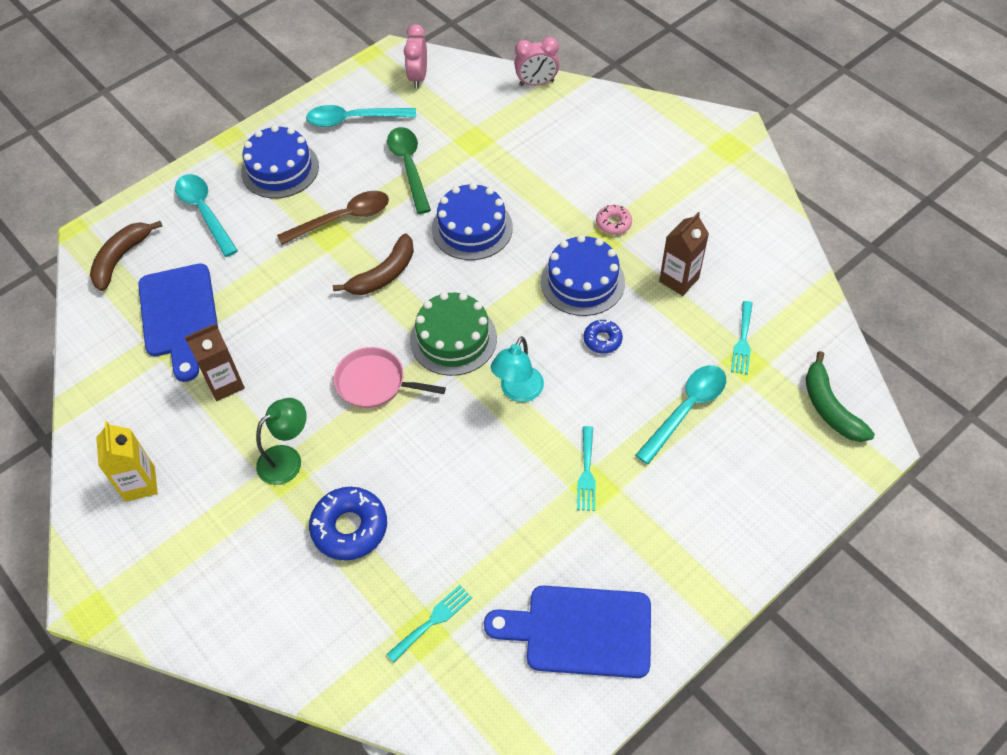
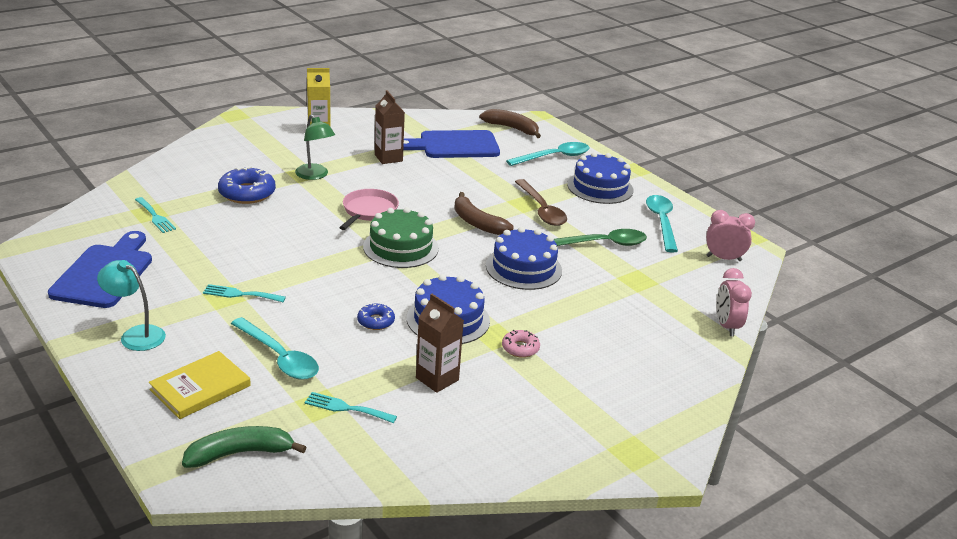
camera: 90 degrees right, 25 degrees down
turquoise lamp [491,336,544,402] -> turquoise lamp moved to [97,260,166,351]
none -> yellow book [149,351,251,419]

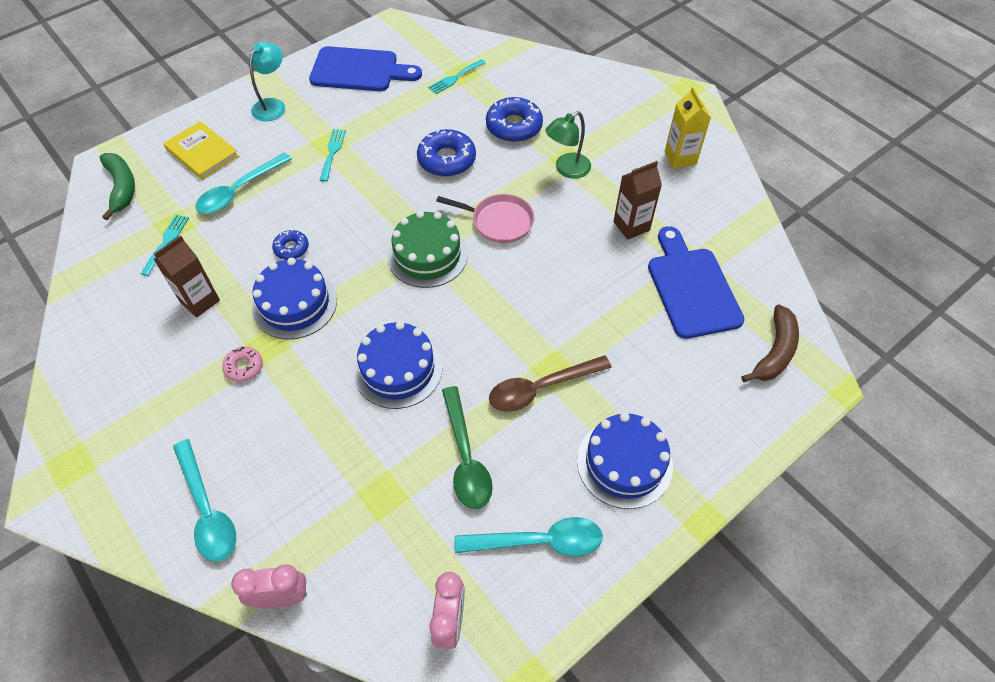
camera: 90 degrees right, 25 degrees up
brown banana [454,192,514,235] -> none
turquoise spoon [506,142,589,166] -> turquoise spoon moved to [173,439,236,562]
none -> blue donut [417,129,476,177]

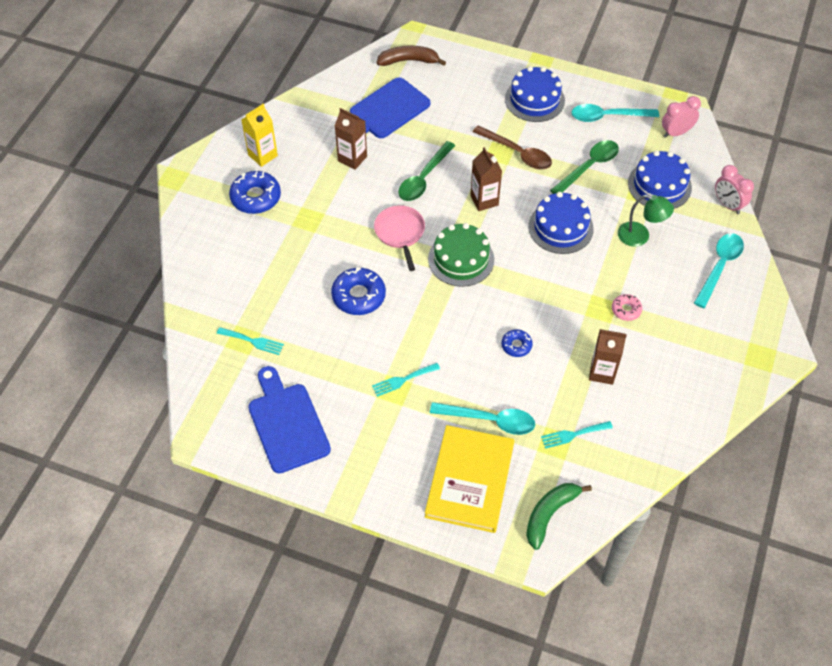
camera: 120 degrees left, 0 degrees up
yellow book [163,121,239,180] -> yellow book [425,425,514,533], size x1.54
turquoise lamp [249,42,285,121] -> none
blue cake [252,258,337,340] -> blue cake moved to [628,150,692,209]
turquoise spoon [455,517,603,556] -> turquoise spoon turned 60 degrees counterclockwise [571,104,659,122]
blue donut [486,97,543,142] -> blue donut moved to [229,171,281,214]
green lamp [546,111,591,179] -> green lamp moved to [618,195,674,247]
none -> green spoon [398,141,455,201]
none -> brown carton [470,147,502,211]

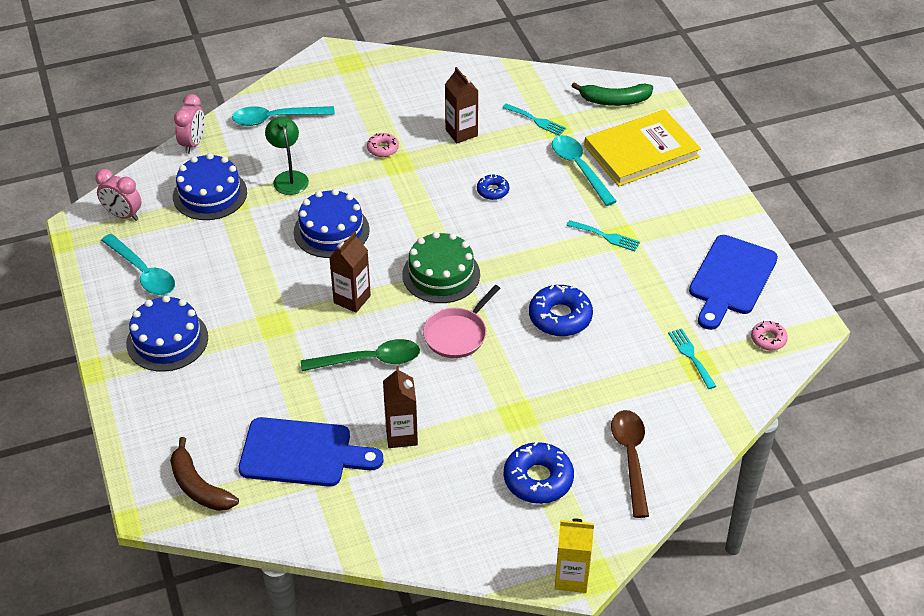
camera: 130 degrees left, 10 degrees down
yellow carton [242,104,278,167] -> yellow carton moved to [555,518,594,593]
brown spoon [473,125,552,169] -> brown spoon moved to [611,410,649,518]
green spoon [550,140,619,194] -> none
none -> pink donut [751,321,788,350]

